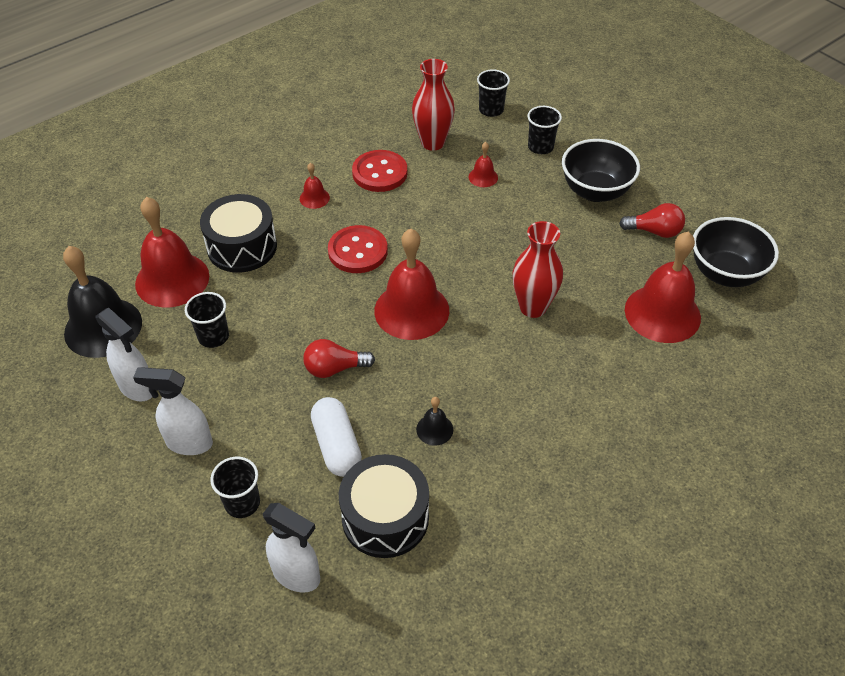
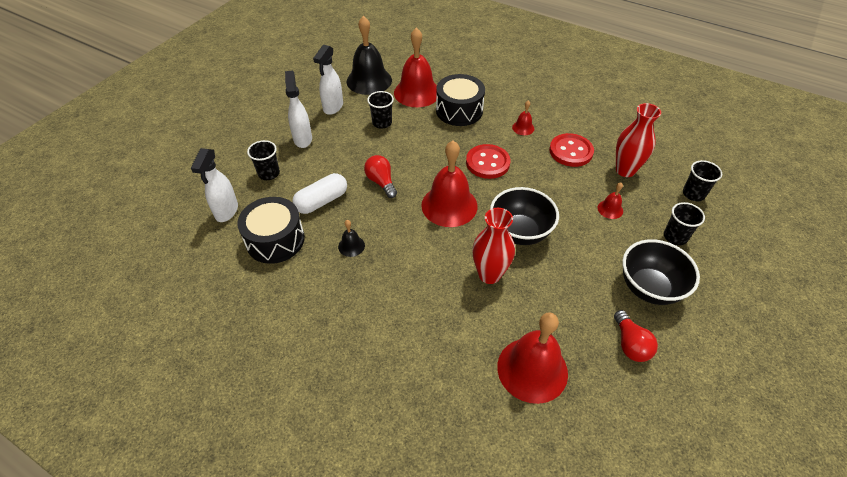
camera: 70 degrees right, 0 degrees up
black bowl [693,217,779,287] -> black bowl moved to [490,187,559,245]

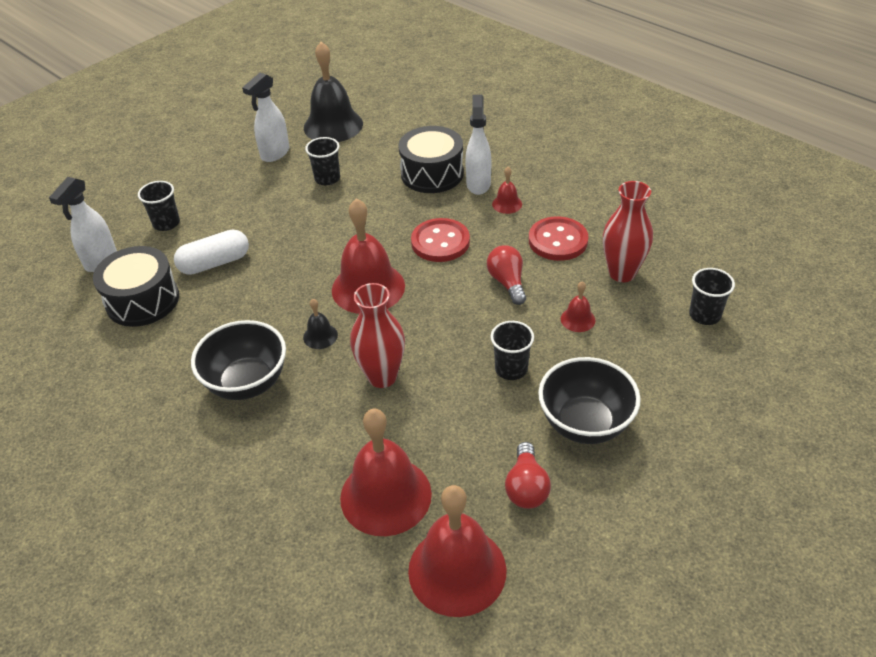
camera: 15 degrees right, 5 degrees down
white spray bottle [285,71,312,148] -> white spray bottle moved to [465,95,491,195]
black bell [338,220,365,257] -> black bell moved to [303,299,338,349]
red light bulb [364,155,397,198] -> red light bulb moved to [487,245,526,305]
red bell [394,27,437,107] -> red bell moved to [408,485,506,617]
black bowl [490,187,559,245] -> black bowl moved to [191,320,286,400]
black cup [664,202,705,245] -> black cup moved to [490,321,534,380]

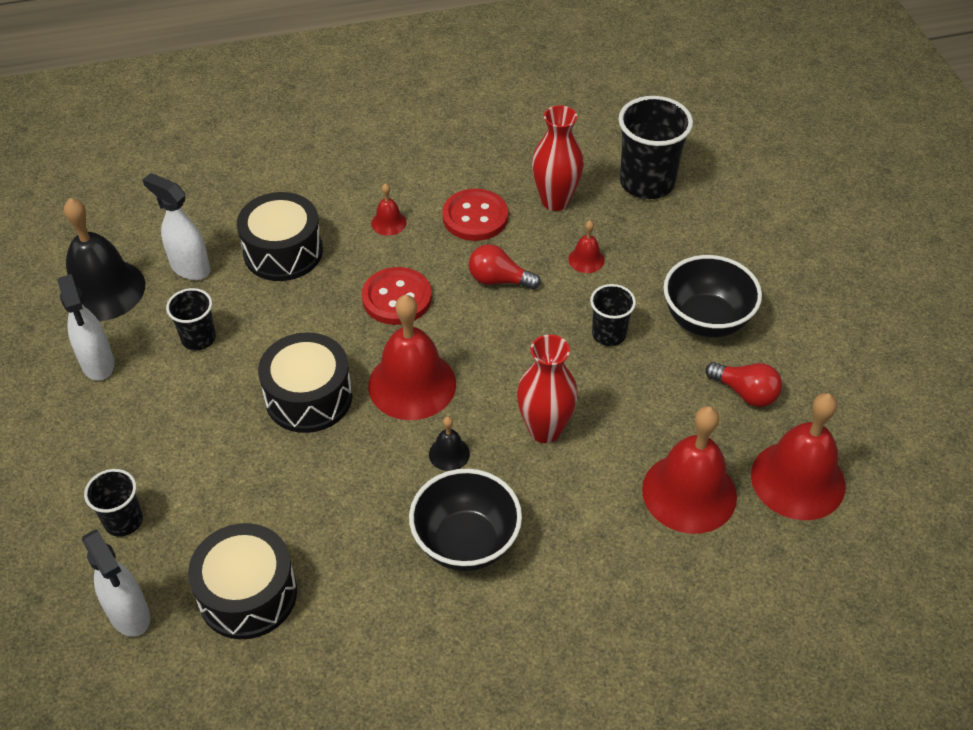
camera: 60 degrees left, 5 degrees up
white capsule [174,230,249,275] -> none
white spray bottle [465,95,491,195] -> white spray bottle moved to [143,173,210,280]
black cup [689,268,735,325] -> black cup [618,96,693,199], size x1.78
none -> black drum [258,332,352,433]

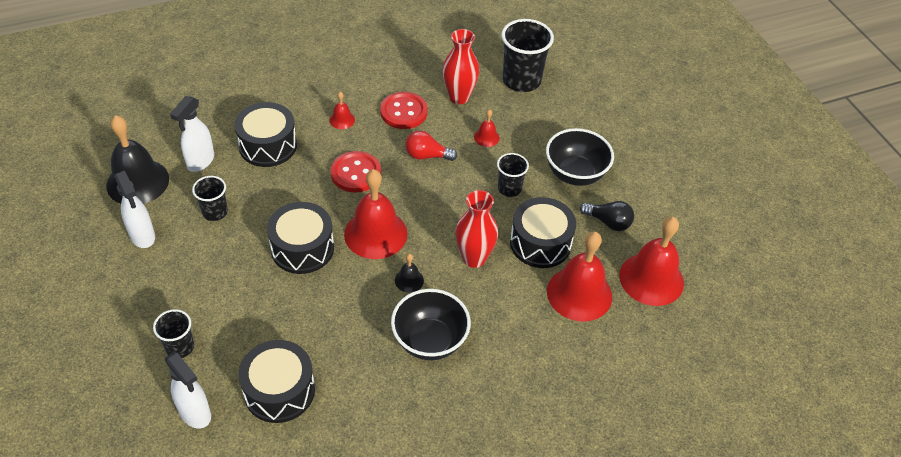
camera: 10 degrees left, 0 degrees up
white spray bottle [143,173,210,280] -> white spray bottle turned 90 degrees counterclockwise [170,96,214,172]
red light bulb [705,362,782,407] -> black light bulb [580,201,634,231]
none -> black drum [510,197,576,268]

